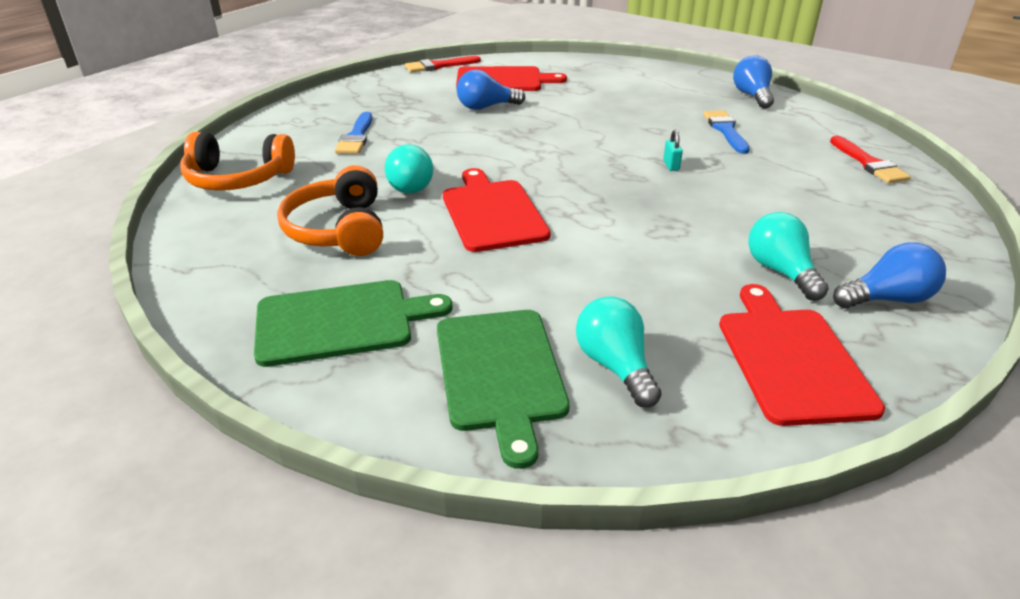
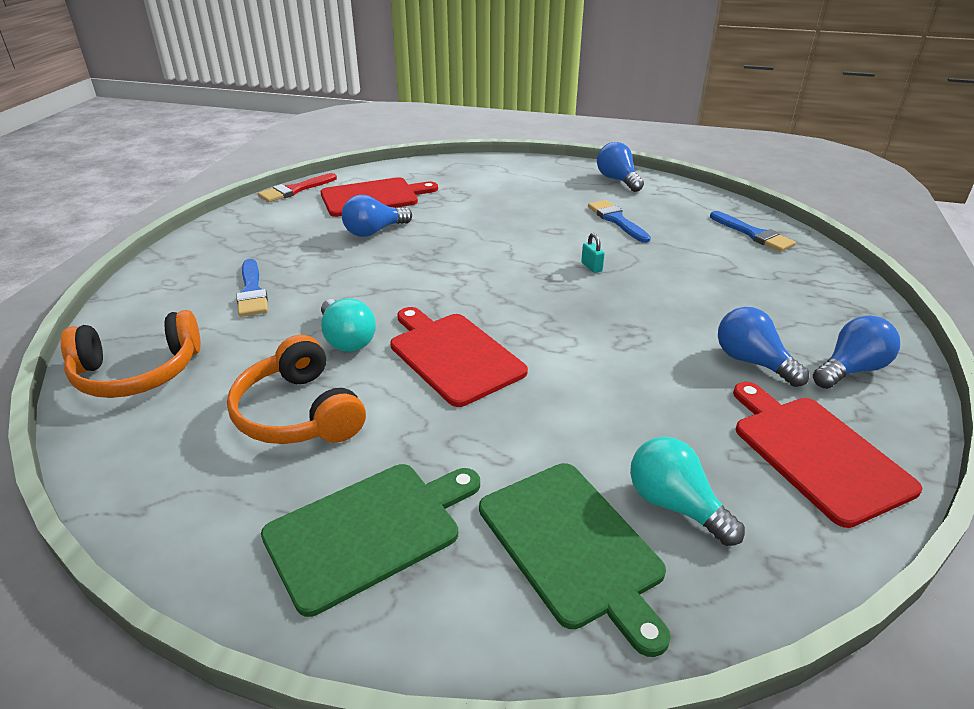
camera: 20 degrees left, 0 degrees up
turquoise light bulb [748,212,829,301] -> blue light bulb [718,307,809,387]
red brush [830,136,911,183] -> blue brush [710,211,796,252]

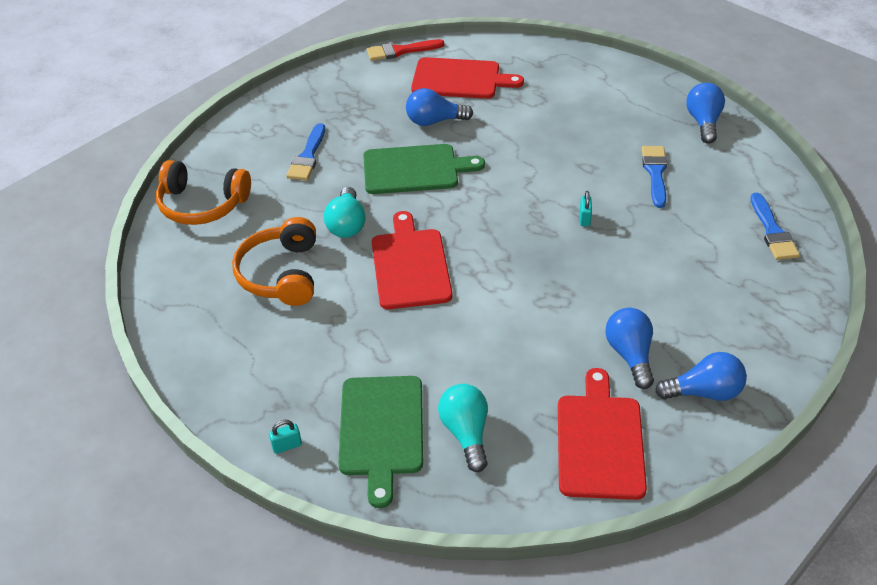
camera: 30 degrees right, 10 degrees up
green cutting board [261,464,480,617] -> green cutting board moved to [363,144,485,194]
none -> turquoise padlock [269,420,302,454]

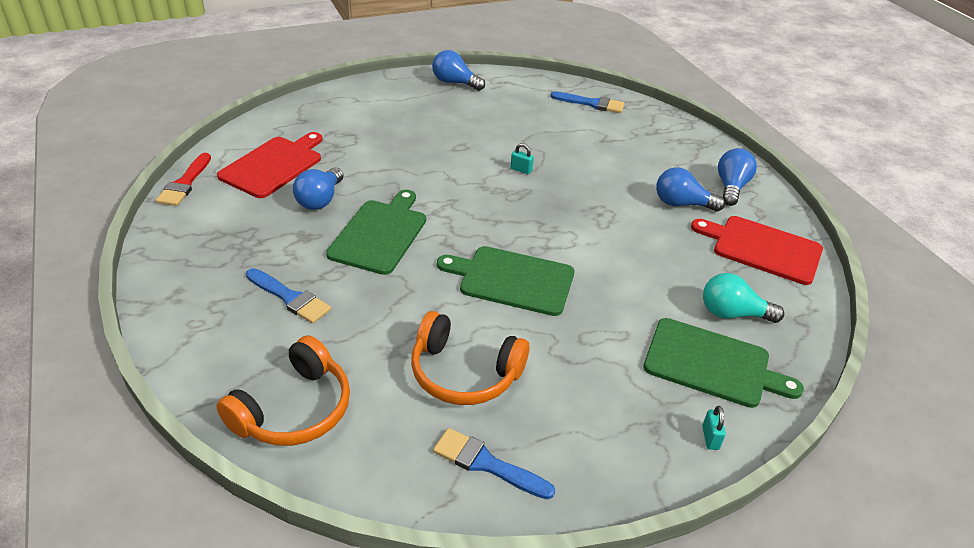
camera: 70 degrees left, 5 degrees down
turquoise light bulb [324,187,366,238] -> none
red cutting board [372,211,452,309] -> green cutting board [437,246,574,316]
blue brush [642,146,667,208] -> blue brush moved to [433,428,555,499]

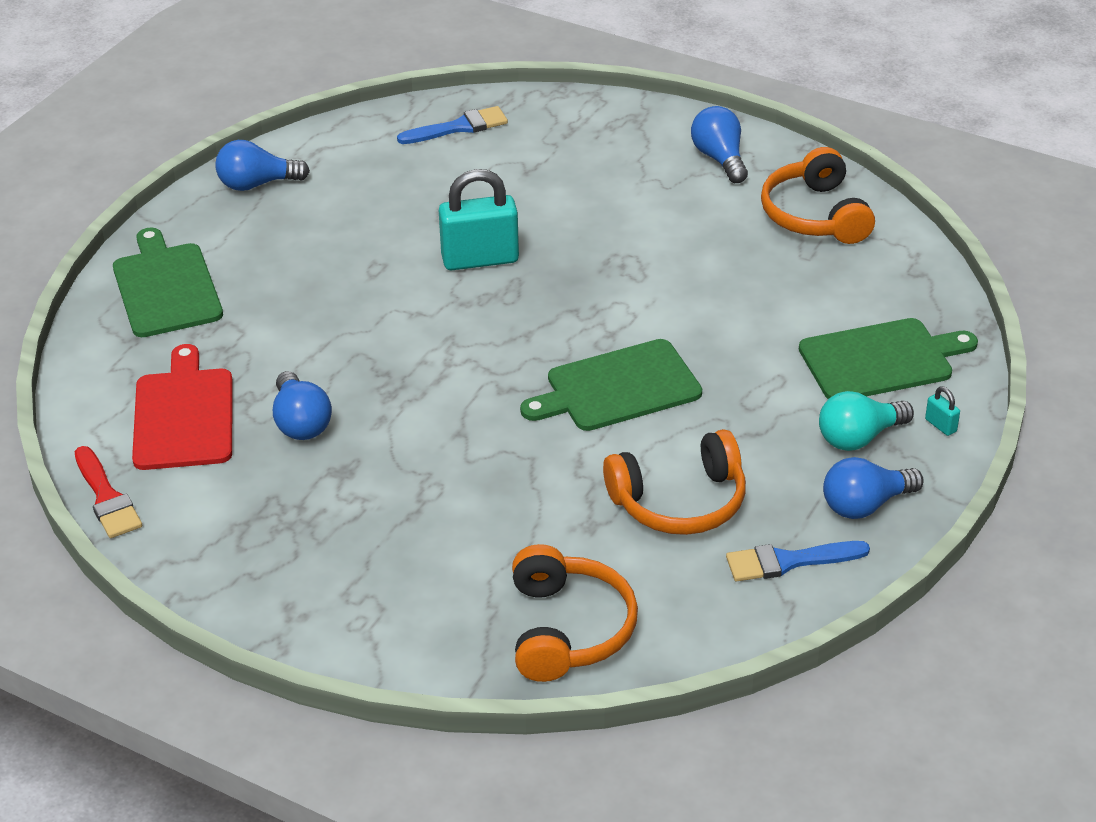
camera: 35 degrees left, 0 degrees up
blue brush [246,268,331,324] -> none
green cutting board [326,190,426,275] -> green cutting board moved to [113,227,223,337]
turquoise padlock [510,143,534,174] -> turquoise padlock [439,169,519,270], size x2.44
blue light bulb [656,167,725,212] -> blue light bulb moved to [823,457,924,519]
red cutting board [691,216,823,285] -> orange headphones [761,147,875,244]
turquoise light bulb [703,273,784,323] -> turquoise light bulb moved to [819,391,914,451]

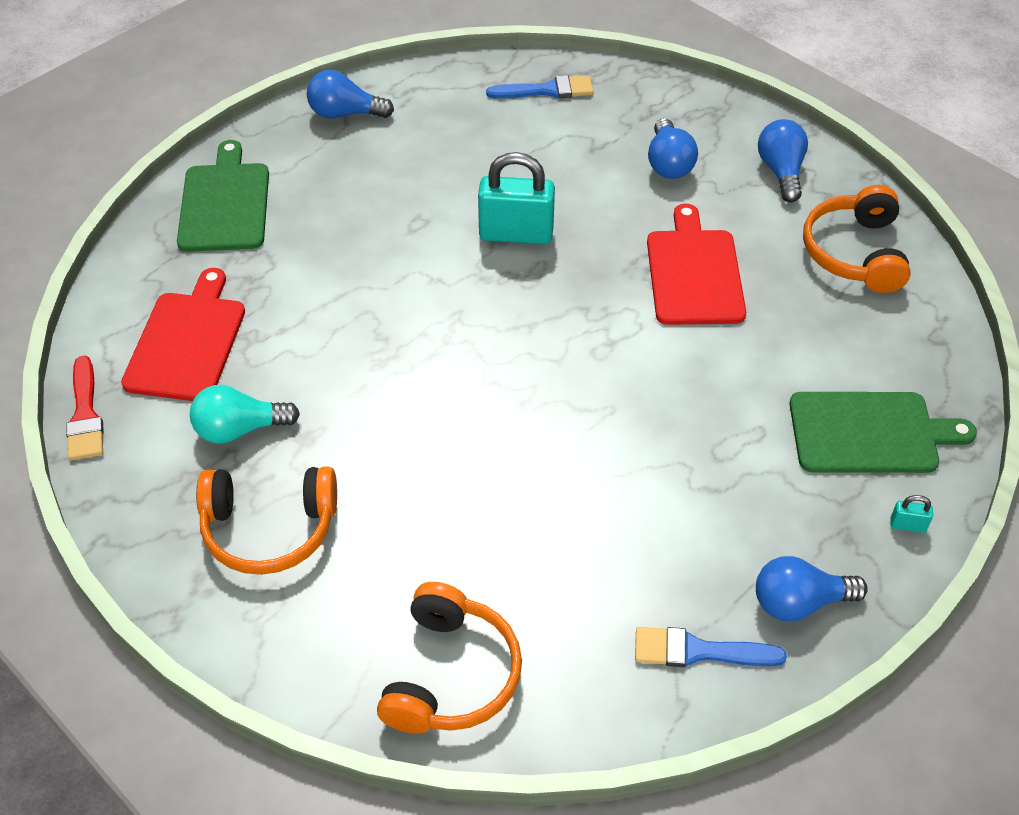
camera: 15 degrees right, 10 degrees up
blue light bulb [273,371,332,440] -> blue light bulb moved to [648,118,698,179]
green cutting board [520,339,702,431] -> none
orange headphones [603,429,746,535] -> orange headphones moved to [196,467,337,575]
turquoise light bulb [819,391,914,451] -> turquoise light bulb moved to [190,385,300,444]
turquoise padlock [925,386,960,436] -> turquoise padlock turned 60 degrees counterclockwise [890,495,933,533]
none -> red cutting board [647,204,746,325]

